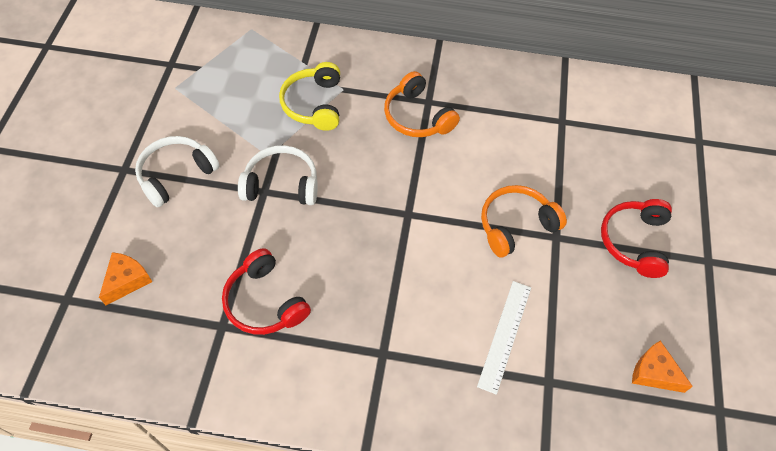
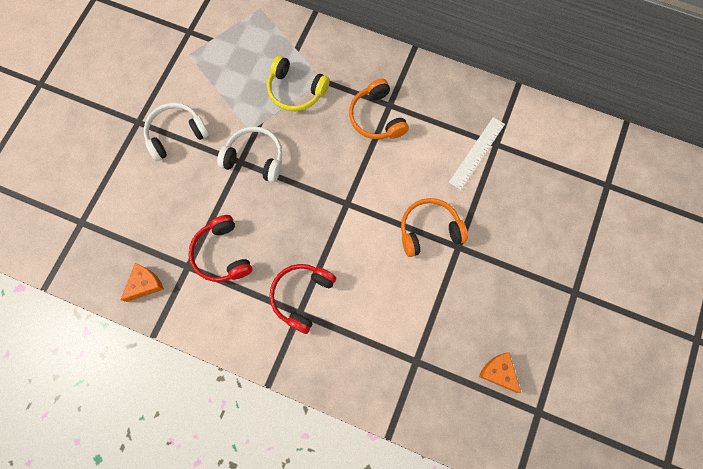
camera: 15 degrees right, 15 degrees up
orange cheese [99,252,152,305] -> orange cheese moved to [121,263,164,302]
yellow headphones [279,62,340,131] -> yellow headphones turned 75 degrees counterclockwise [267,56,330,111]
white ruler [477,281,531,395] -> white ruler moved to [449,117,505,190]
red headphones [601,199,672,278] -> red headphones moved to [270,264,336,334]

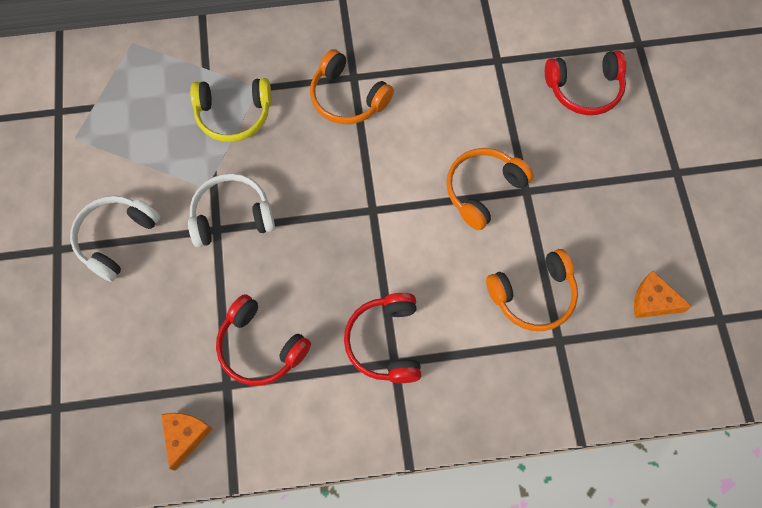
camera: 30 degrees left, 5 degrees down
white ruler [449,117,505,190] -> none
none -> orange headphones [486,249,578,331]
none -> red headphones [545,50,626,115]

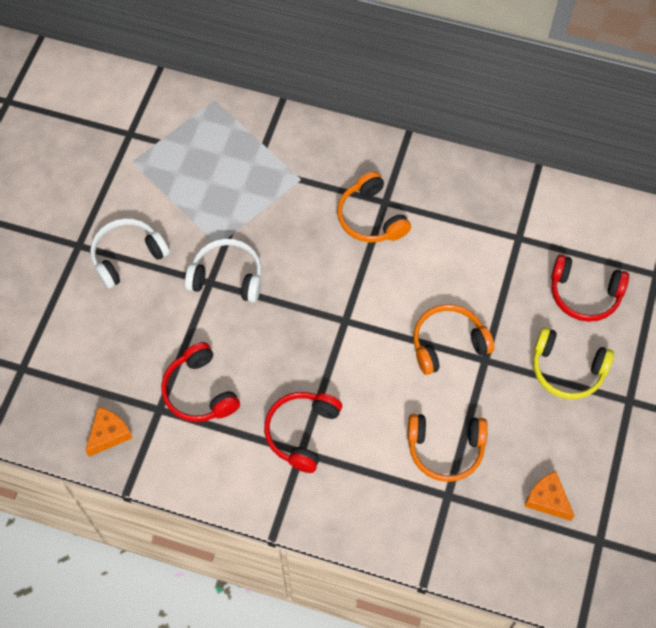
camera: 25 degrees right, 5 degrees down
yellow headphones [190,78,272,142] -> yellow headphones moved to [533,327,614,399]

